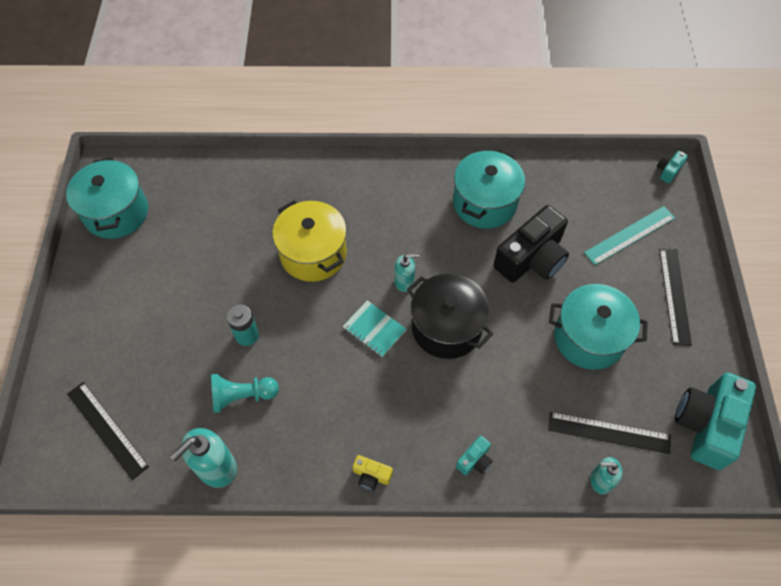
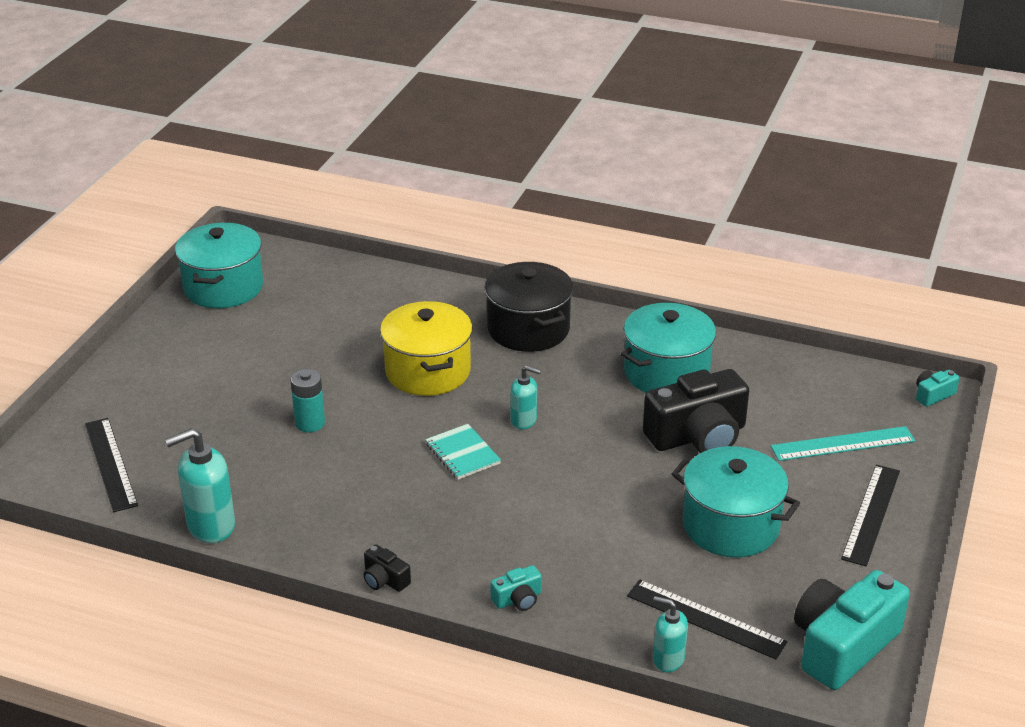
camera: 20 degrees right, 25 degrees down
turquoise pawn [211,374,279,413] -> none
yellow camera [353,455,393,491] -> black camera [363,544,411,592]
black pot [407,274,493,359] -> black pot moved to [484,262,573,352]

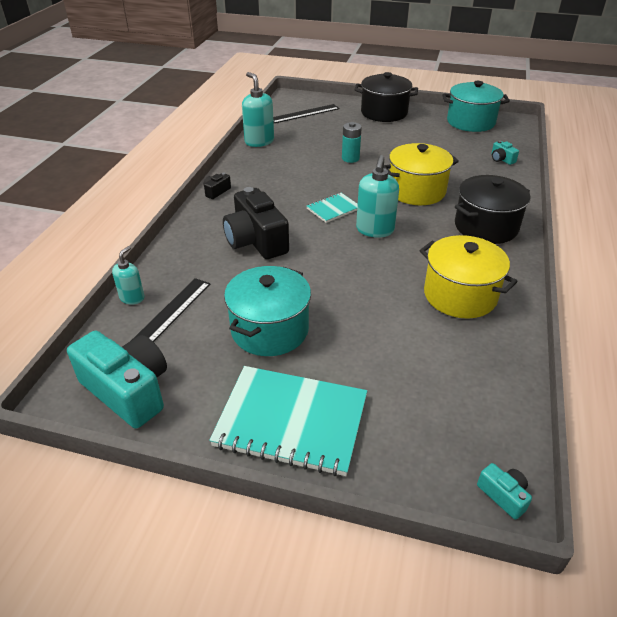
camera: 85 degrees right, 5 degrees up
turquoise camera [491,565,542,611] -> turquoise camera moved to [491,140,519,165]
turquoise soap dispenser [511,366,541,429] -> turquoise soap dispenser [356,155,399,238], size x1.68
turquoise pot [621,303,717,393] -> yellow pot [420,235,518,318]
black camera [643,369,749,453] -> black camera moved to [223,187,289,259]
turquoise ruler [771,426,915,461] -> none
black ruler [841,465,900,566] -> turquoise notebook [209,366,367,476]
none -> black pot [355,72,418,122]

